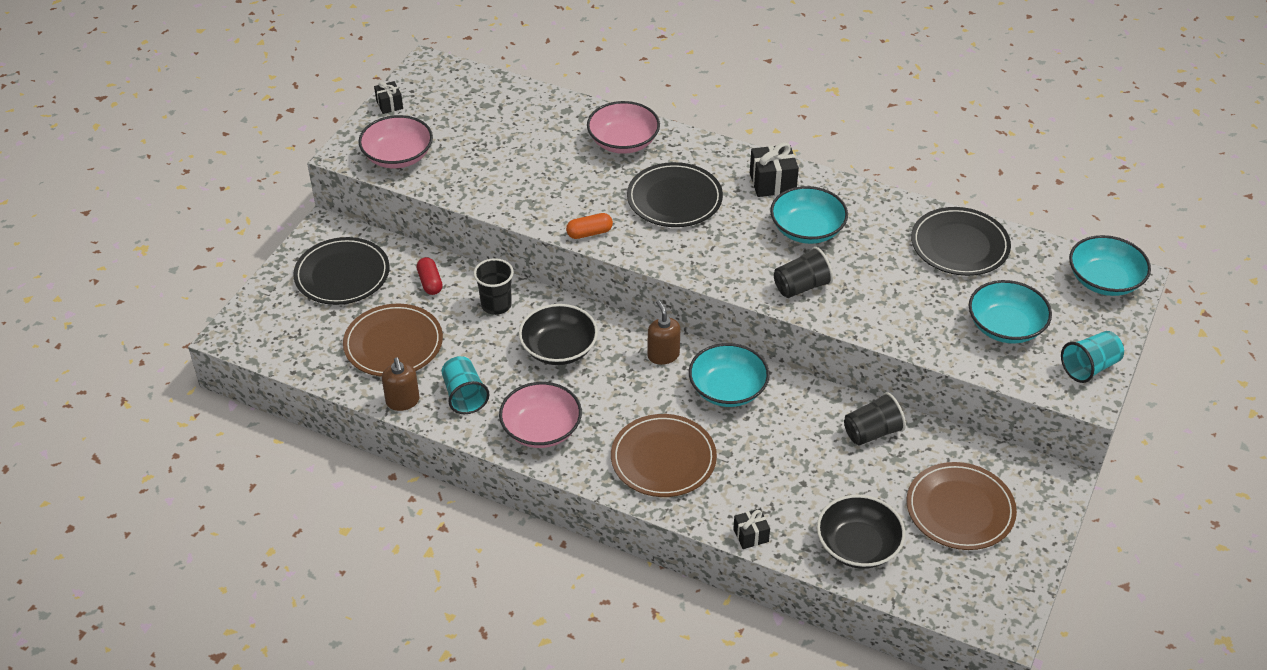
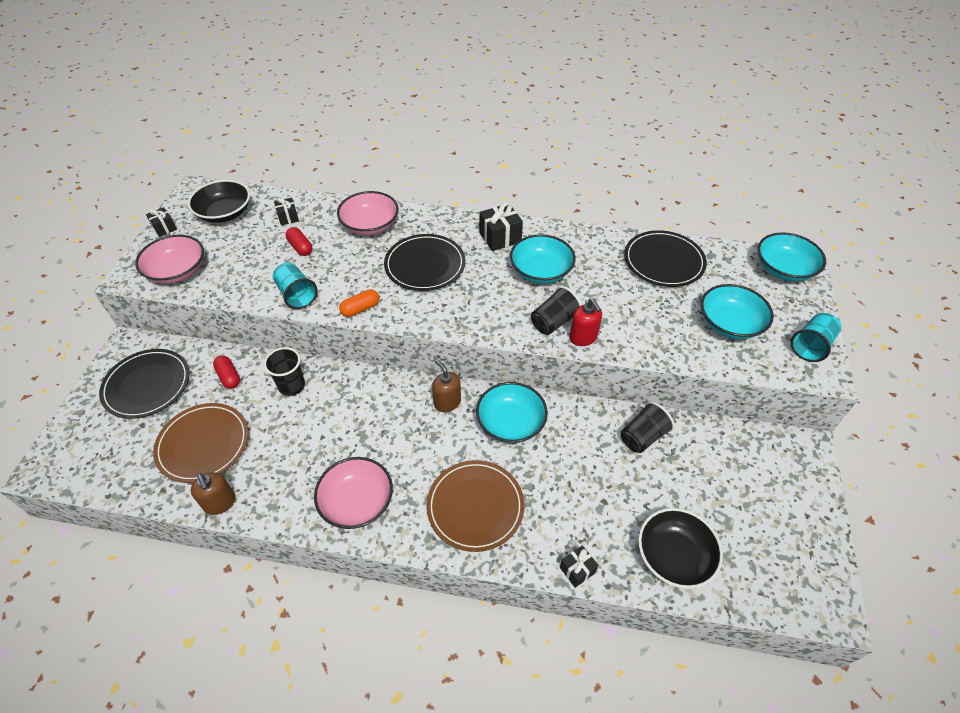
camera: 15 degrees left, 5 degrees up
turquoise cup [441,356,490,414] -> turquoise cup moved to [273,263,318,309]
black bowl [519,304,598,365] -> black bowl moved to [188,180,250,223]
brown plate [907,462,1017,550] -> none
none -> black gift [274,197,299,226]
none -> red capsule [286,227,312,256]
none -> red soap dispenser [569,298,602,346]

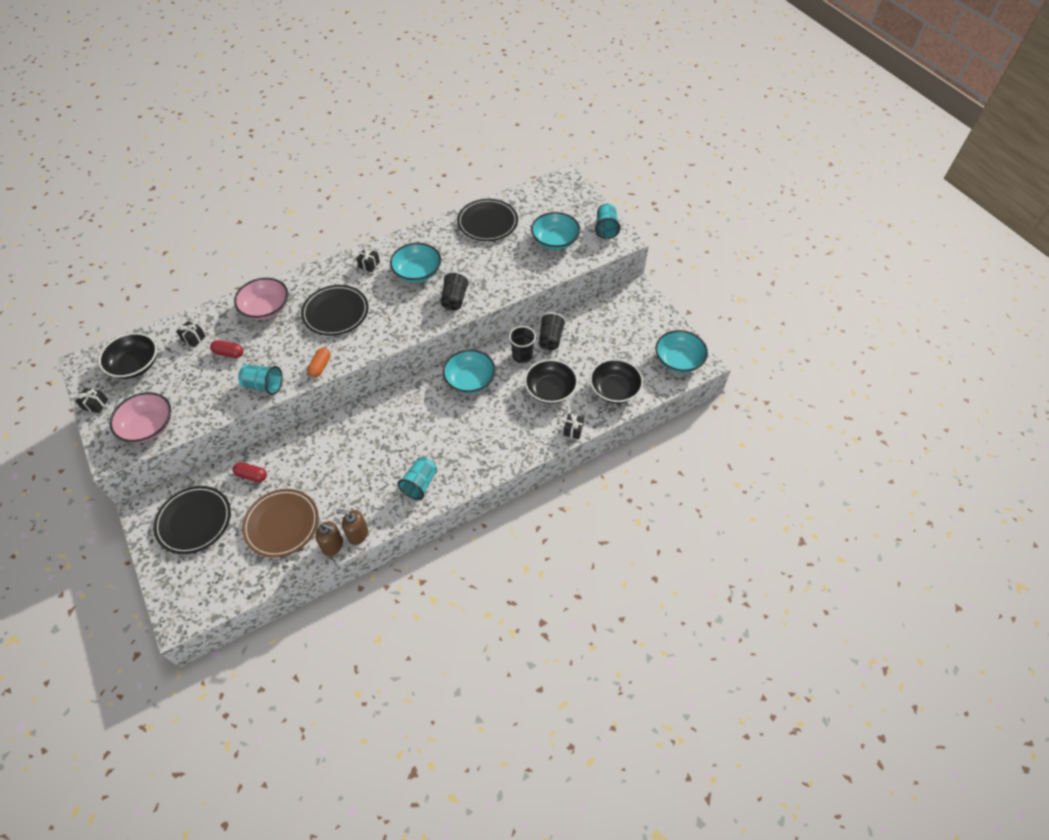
camera: 40 degrees left, 5 degrees up
black cup [264,347,305,396] -> black cup moved to [509,326,536,363]
pink bowl [314,457,393,529] -> turquoise cup [397,457,437,500]
brown plate [426,460,524,552] -> none
brown soap dispenser [432,359,461,412] -> brown soap dispenser moved to [336,509,368,545]
black gift [479,202,523,251] -> black gift [356,247,380,272], size x0.61
red soap dispenser [569,298,602,346] -> none
turquoise bowl [758,232,826,282] -> turquoise bowl moved to [656,330,708,373]
none -> black bowl [524,359,578,404]

